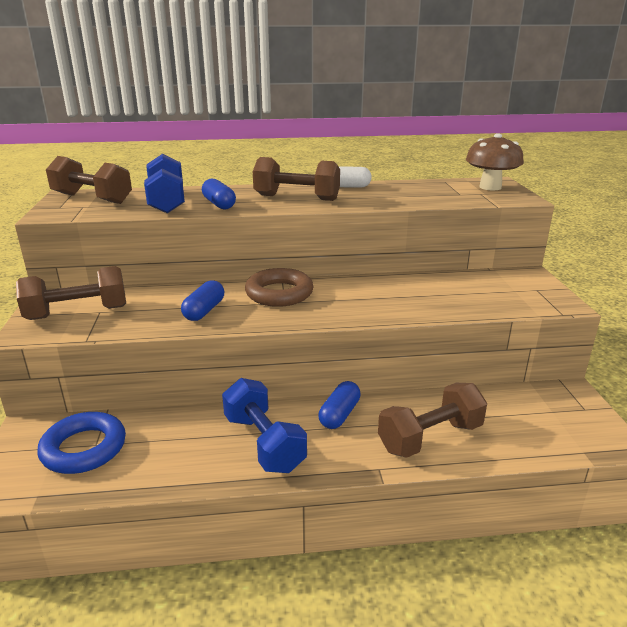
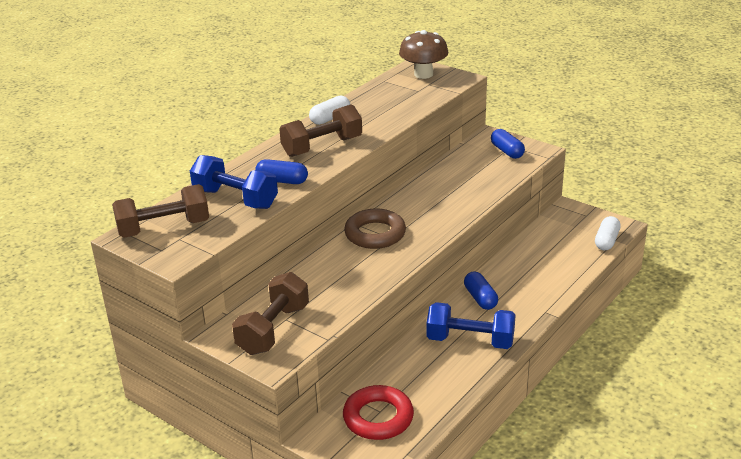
camera: 45 degrees left, 5 degrees up
blue ring [37,412,126,474] -> red ring [343,385,414,440]
blue capsule [181,280,224,321] -> blue capsule moved to [491,129,525,159]
brown dumbbell [378,383,487,458] -> none
none -> white capsule [595,216,621,250]

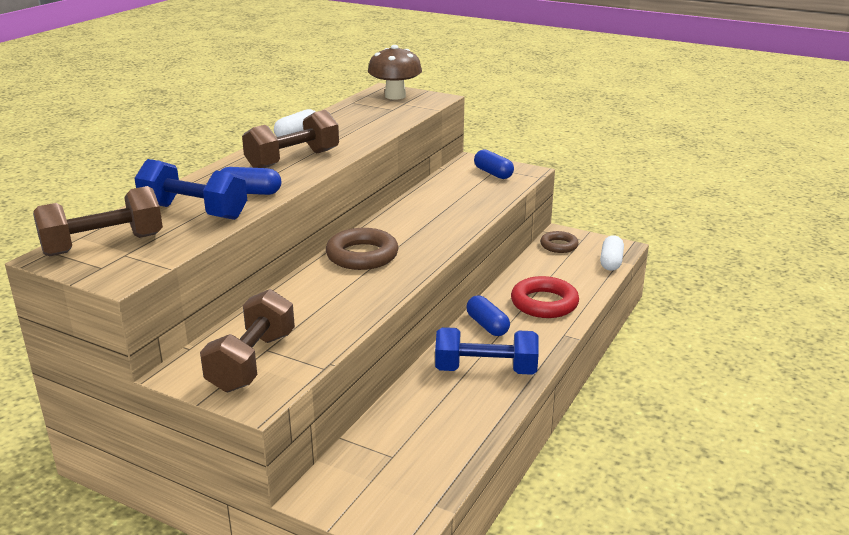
camera: 10 degrees left, 5 degrees down
red ring [343,385,414,440] -> red ring moved to [511,276,579,318]
none -> brown ring [540,231,579,253]

